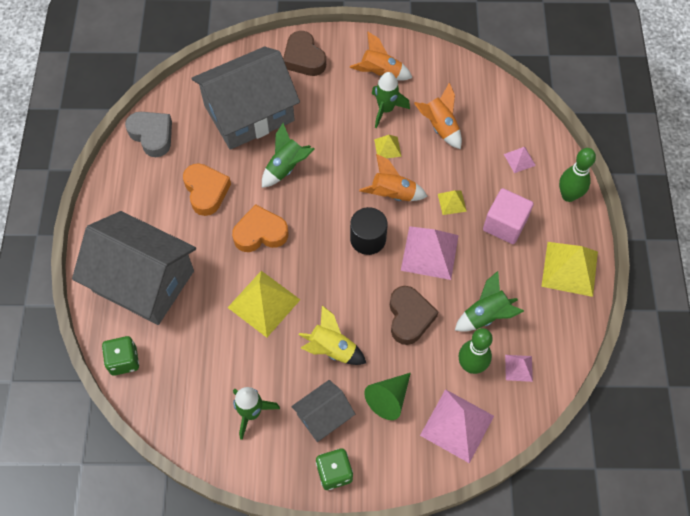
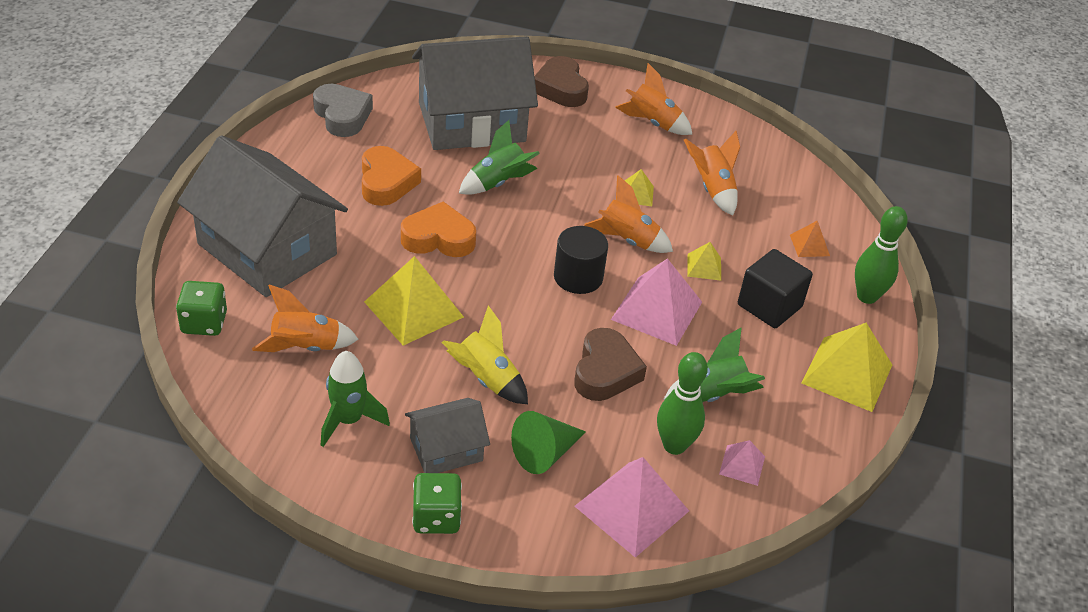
camera: 10 degrees right, 20 degrees down
green rocket [372,72,410,128] -> none
pink cube [483,188,534,244] -> black cube [738,249,813,328]
pink pyramid [504,147,536,173] -> orange pyramid [790,221,830,257]
none -> orange rocket [252,284,359,352]

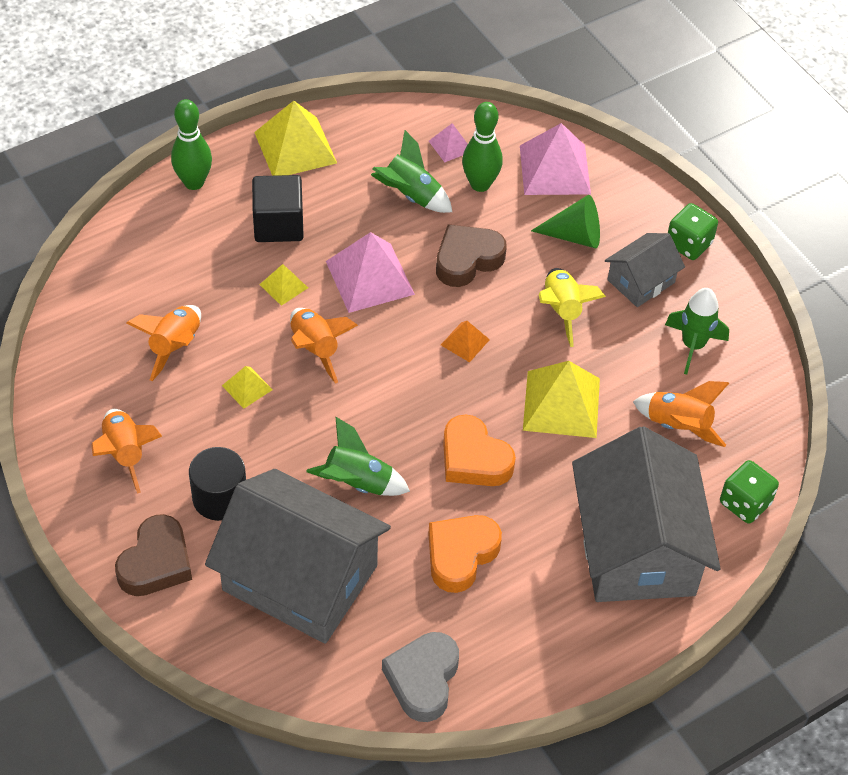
camera: 135 degrees left, 10 degrees up
grey house [405,398,490,473] -> grey house turned 60 degrees counterclockwise [605,233,685,307]
black cylinder [554,226,608,294] -> black cylinder moved to [189,447,246,521]
orange pyramid [790,221,830,257] -> orange pyramid moved to [441,321,490,363]

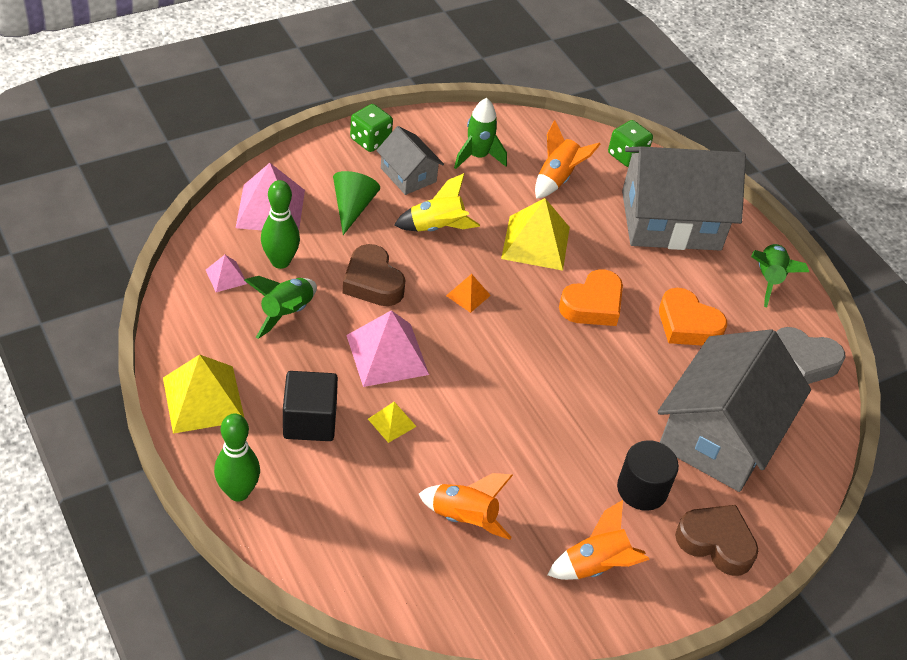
camera: 90 degrees left, 5 degrees down
yellow pyramid [222,366,273,409] -> none
orange rocket [290,308,358,384] -> none
green rocket [306,417,410,496] -> green rocket moved to [751,244,809,307]

